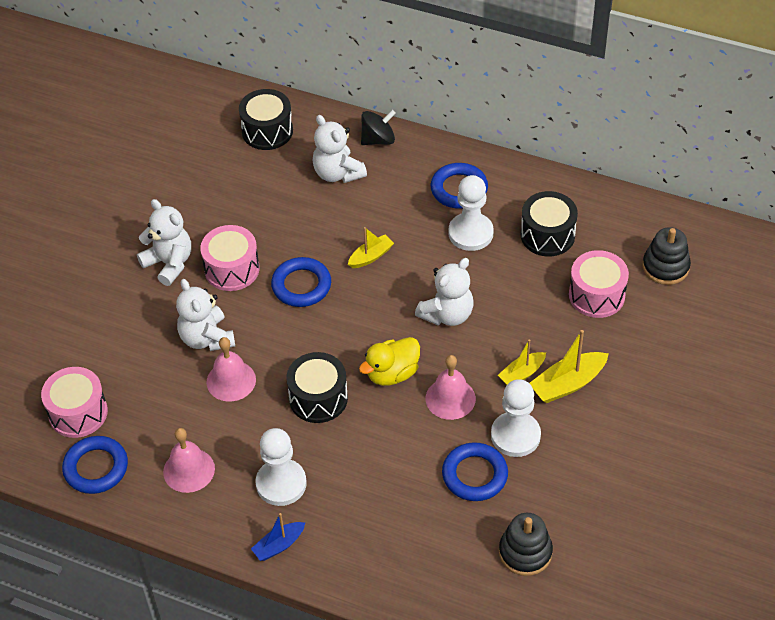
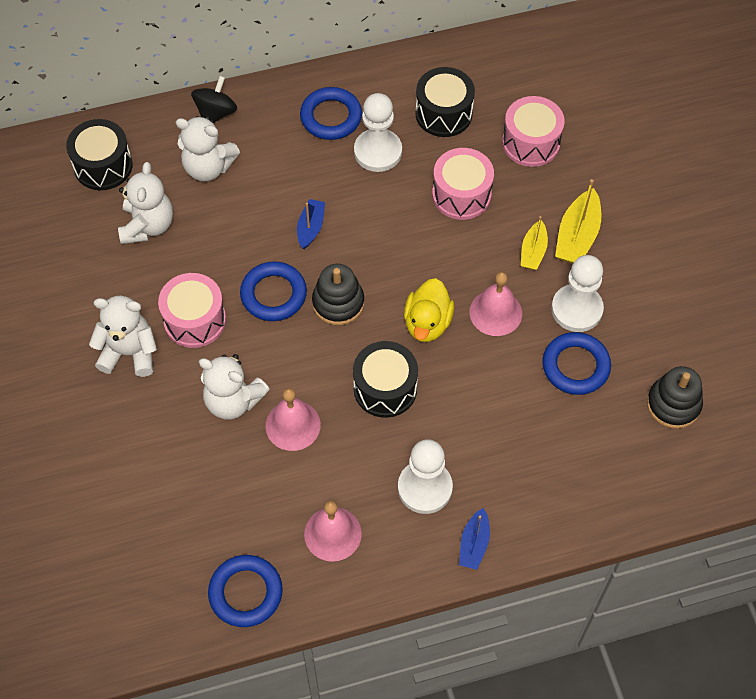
camera: 40 degrees left, 10 degrees up
pink drum [41,367,108,438] -> pink drum moved to [432,148,494,220]
yellow boat [348,227,394,268] -> blue boat [297,199,325,249]
white teddy bear [415,258,473,326] -> white teddy bear moved to [118,162,173,244]
black stacking toy [642,227,691,285] -> black stacking toy moved to [312,264,364,325]

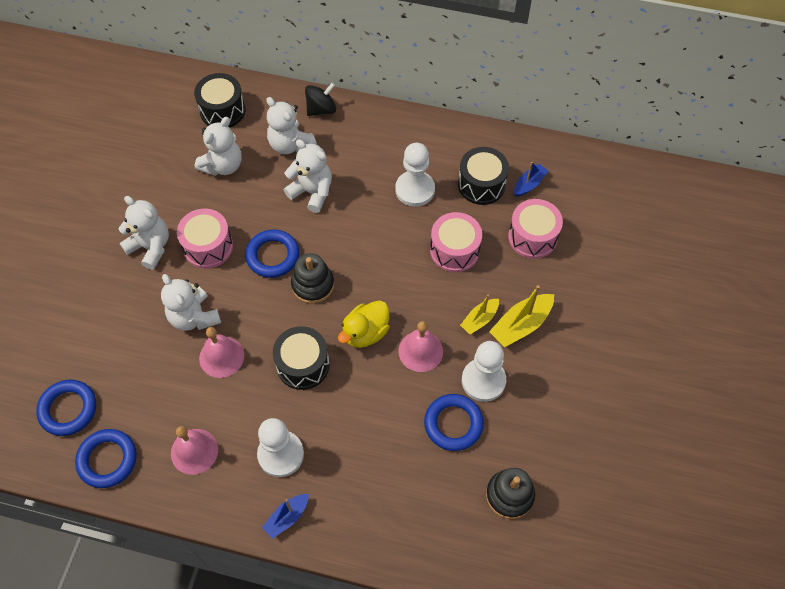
camera: 30 degrees right, 0 degrees up
blue boat [297,199,325,249] -> blue boat moved to [514,162,548,197]
blue ring [300,87,362,140] -> blue ring moved to [36,380,96,436]
none -> white teddy bear [284,139,332,213]

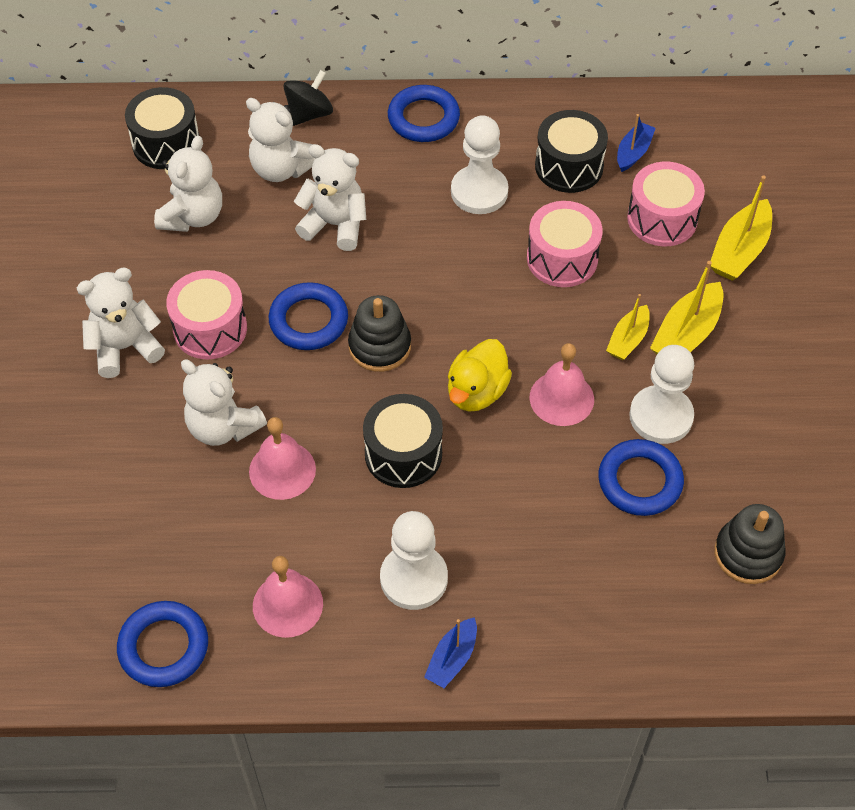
camera: 15 degrees left, 5 degrees down
blue ring [36,380,96,436] -> blue ring moved to [388,85,460,142]
white teddy bear [119,196,169,270] -> white teddy bear turned 45 degrees counterclockwise [77,267,165,378]
none -> yellow boat [711,175,772,281]

